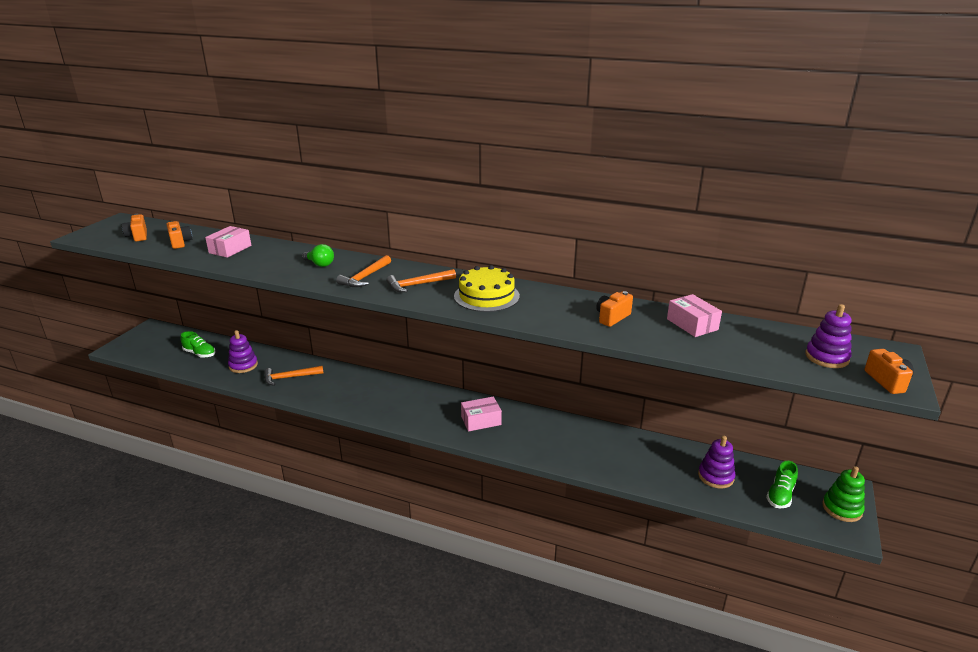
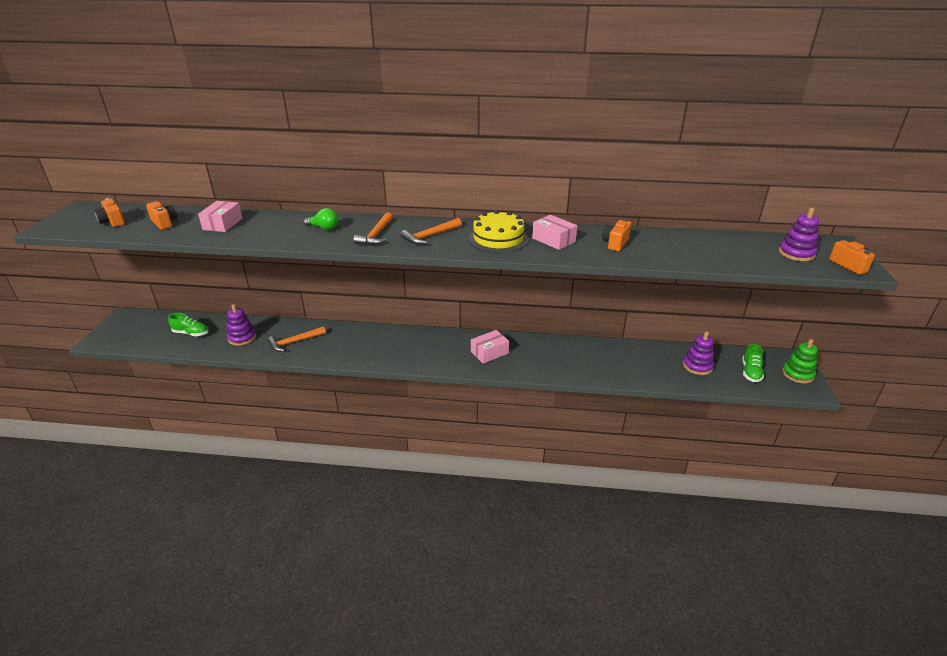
camera: 15 degrees left, 5 degrees up
pink box [667,294,722,337] -> pink box moved to [532,215,577,250]

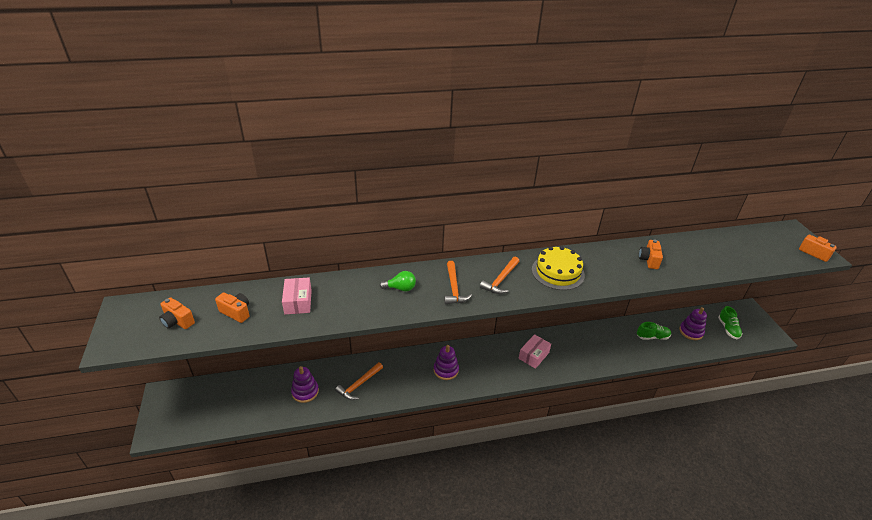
camera: 20 degrees left, 5 degrees up
green shoe [168,313,208,336] -> green shoe moved to [637,322,671,340]
pink box [532,215,577,250] -> none
purple stacking toy [779,208,819,261] -> purple stacking toy moved to [434,345,459,380]
green stacking toy [782,339,818,384] -> none

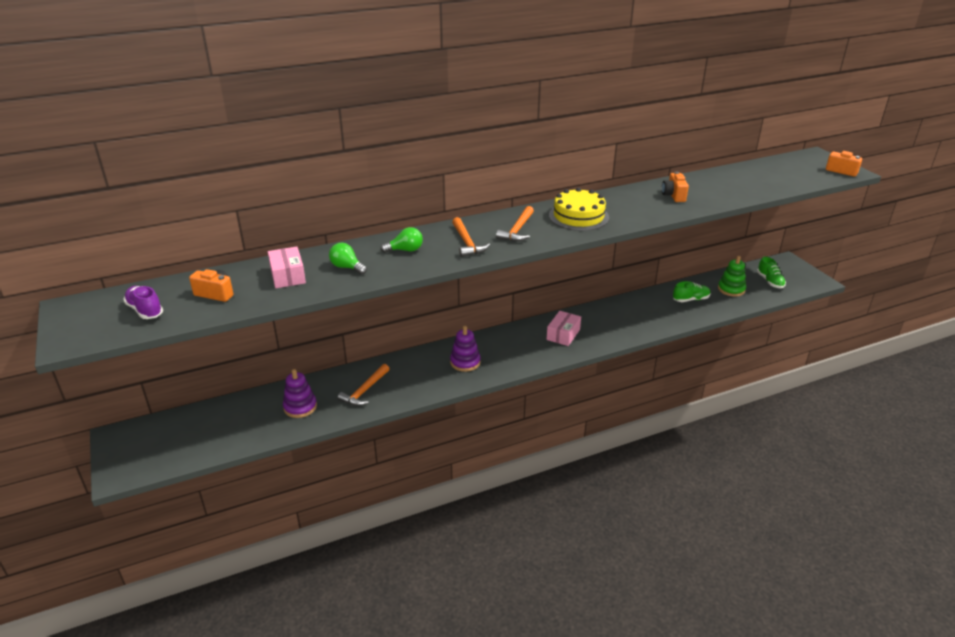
camera: 10 degrees left, 5 degrees down
orange camera [159,297,195,329] -> purple shoe [123,286,163,319]
purple stacking toy [679,307,707,340] -> green stacking toy [718,256,746,297]
none -> green light bulb [329,243,367,275]

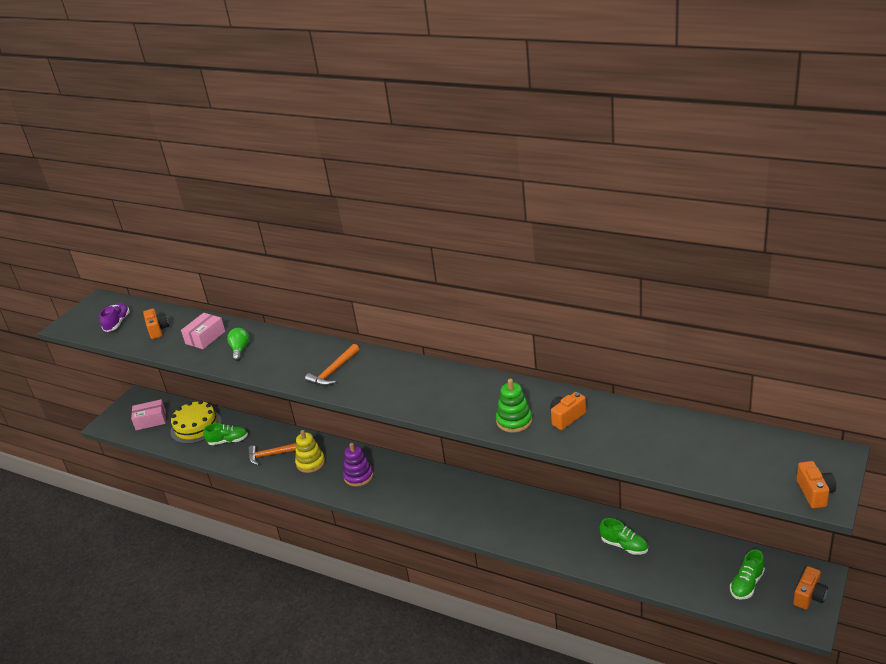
camera: 55 degrees right, 0 degrees up
purple stacking toy [283,369,317,418] -> green shoe [203,423,248,445]
green light bulb [380,227,423,253] -> none
orange hammer [496,206,534,241] -> none
pink box [547,311,581,346] -> pink box moved to [131,399,166,430]
yellow cake [549,188,609,231] -> yellow cake moved to [170,400,222,444]
green stacking toy [718,256,746,297] -> green stacking toy moved to [496,379,532,433]
none -> yellow stacking toy [295,430,325,473]
none -> orange camera [793,566,828,610]

